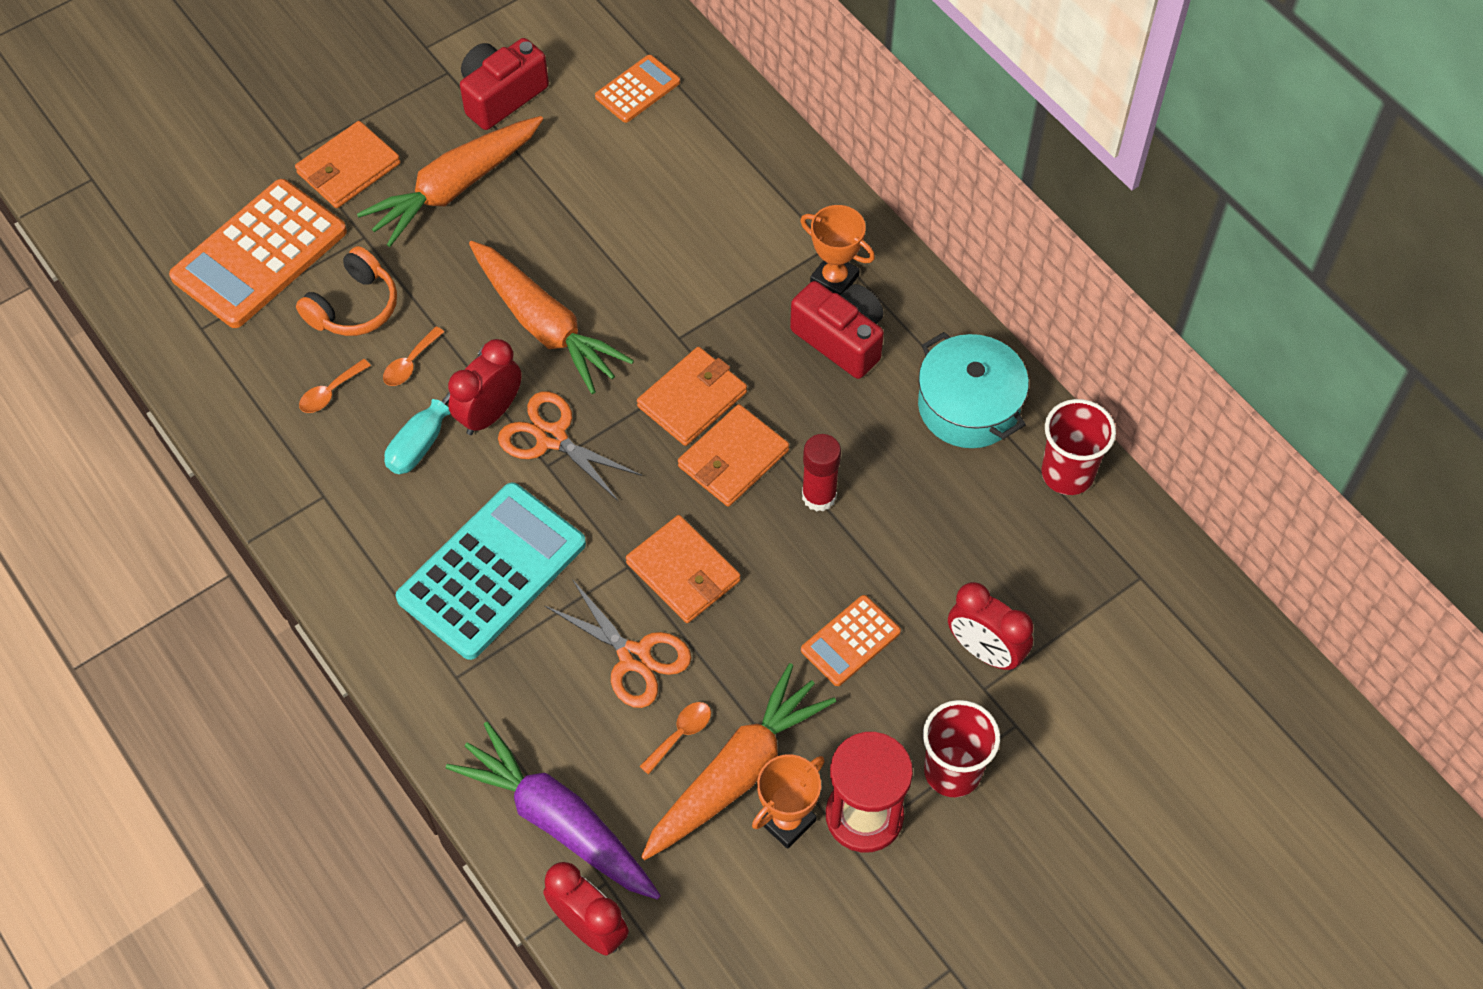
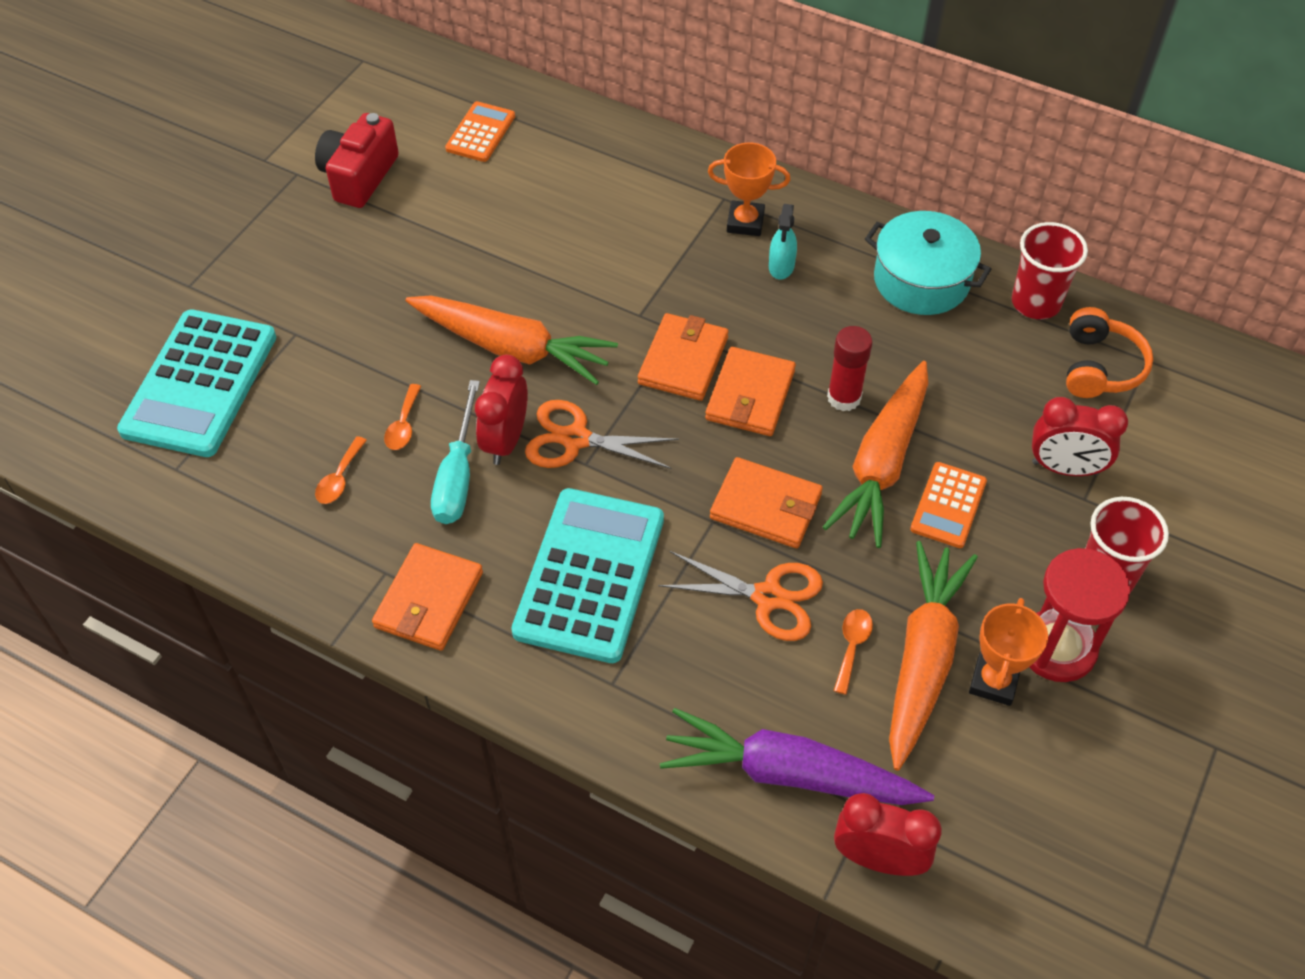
camera: 25 degrees left, 5 degrees down
orange calculator [169,179,347,328] -> turquoise calculator [117,310,276,457]
orange wallet [295,121,401,208] -> orange wallet moved to [372,543,483,651]
orange headphones [296,246,397,336] -> orange headphones moved to [1066,307,1153,398]
orange carrot [357,116,543,247] -> orange carrot moved to [823,361,929,548]
red camera [790,281,884,379] -> turquoise spray bottle [769,204,797,279]

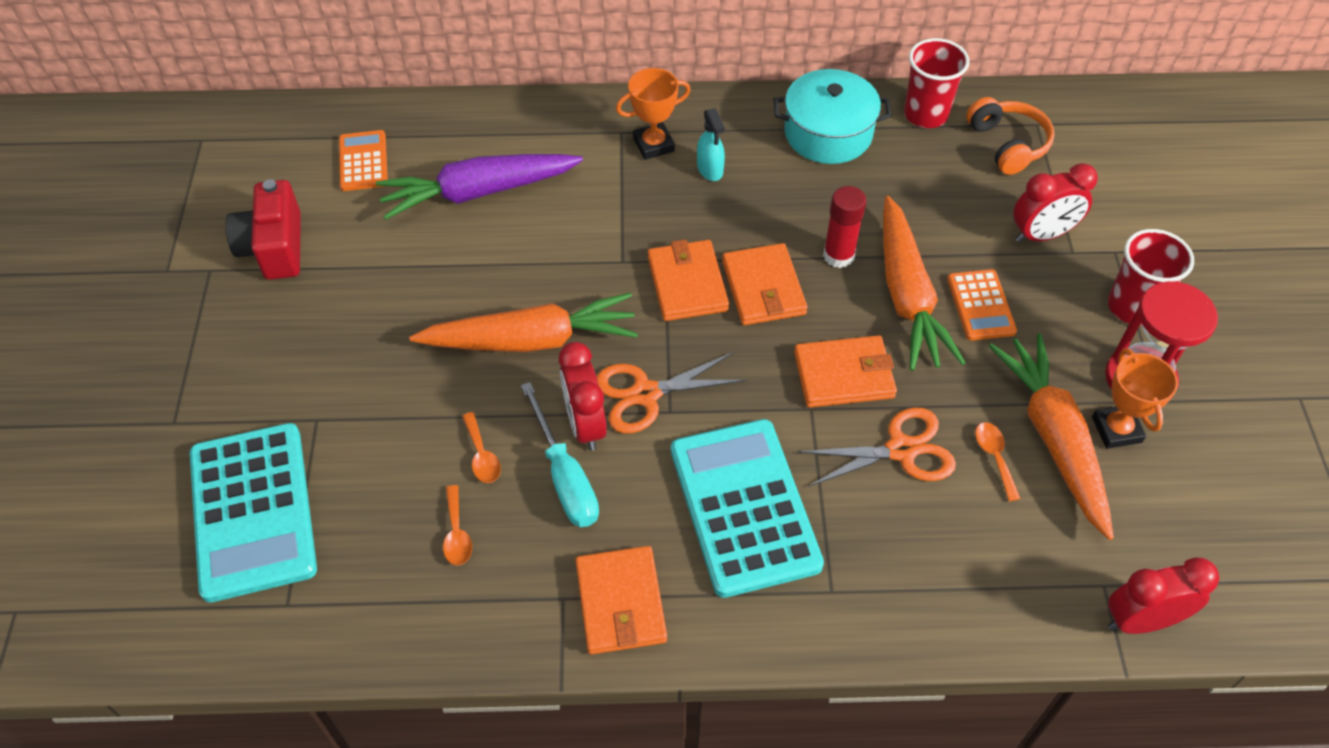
camera: 30 degrees left, 0 degrees up
purple carrot [660,708,934,805] -> purple carrot moved to [376,154,583,220]

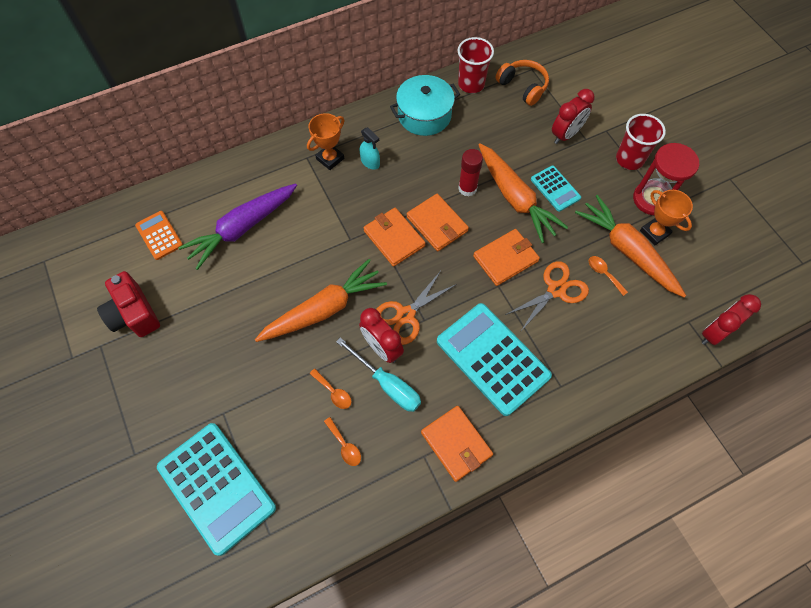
camera: 25 degrees left, 10 degrees up
orange calculator [947,269,1017,340] -> turquoise calculator [531,165,581,212]

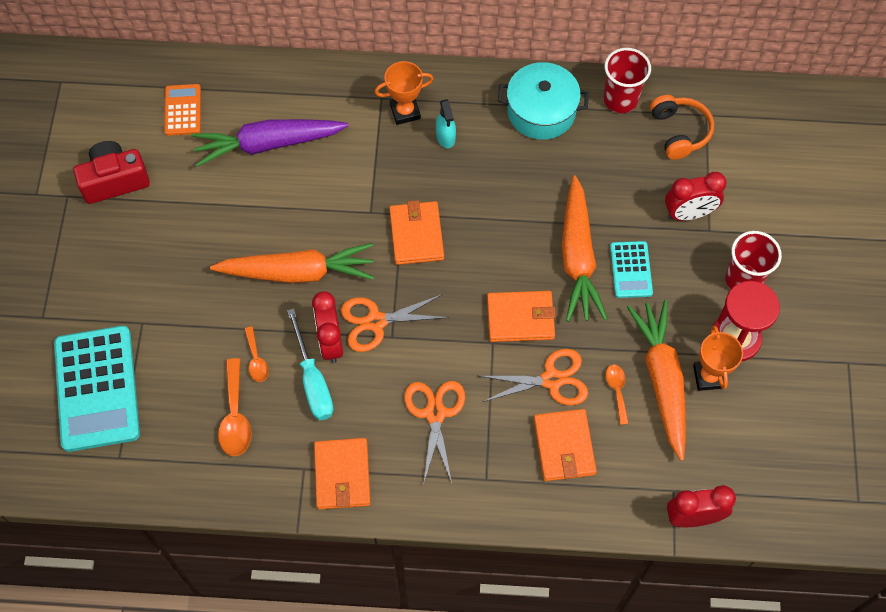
camera: 30 degrees right, 0 degrees up
red camera [97,271,160,337] -> red camera turned 75 degrees clockwise [73,141,150,204]
orange spoon [324,417,361,466] -> orange spoon [218,358,252,456], size x1.66
orange wallet [407,194,469,251] -> orange wallet moved to [534,409,597,481]
turquoise calculator [437,303,552,416] -> orange scissors [404,381,465,483]
red glue stick [458,149,483,197] -> none

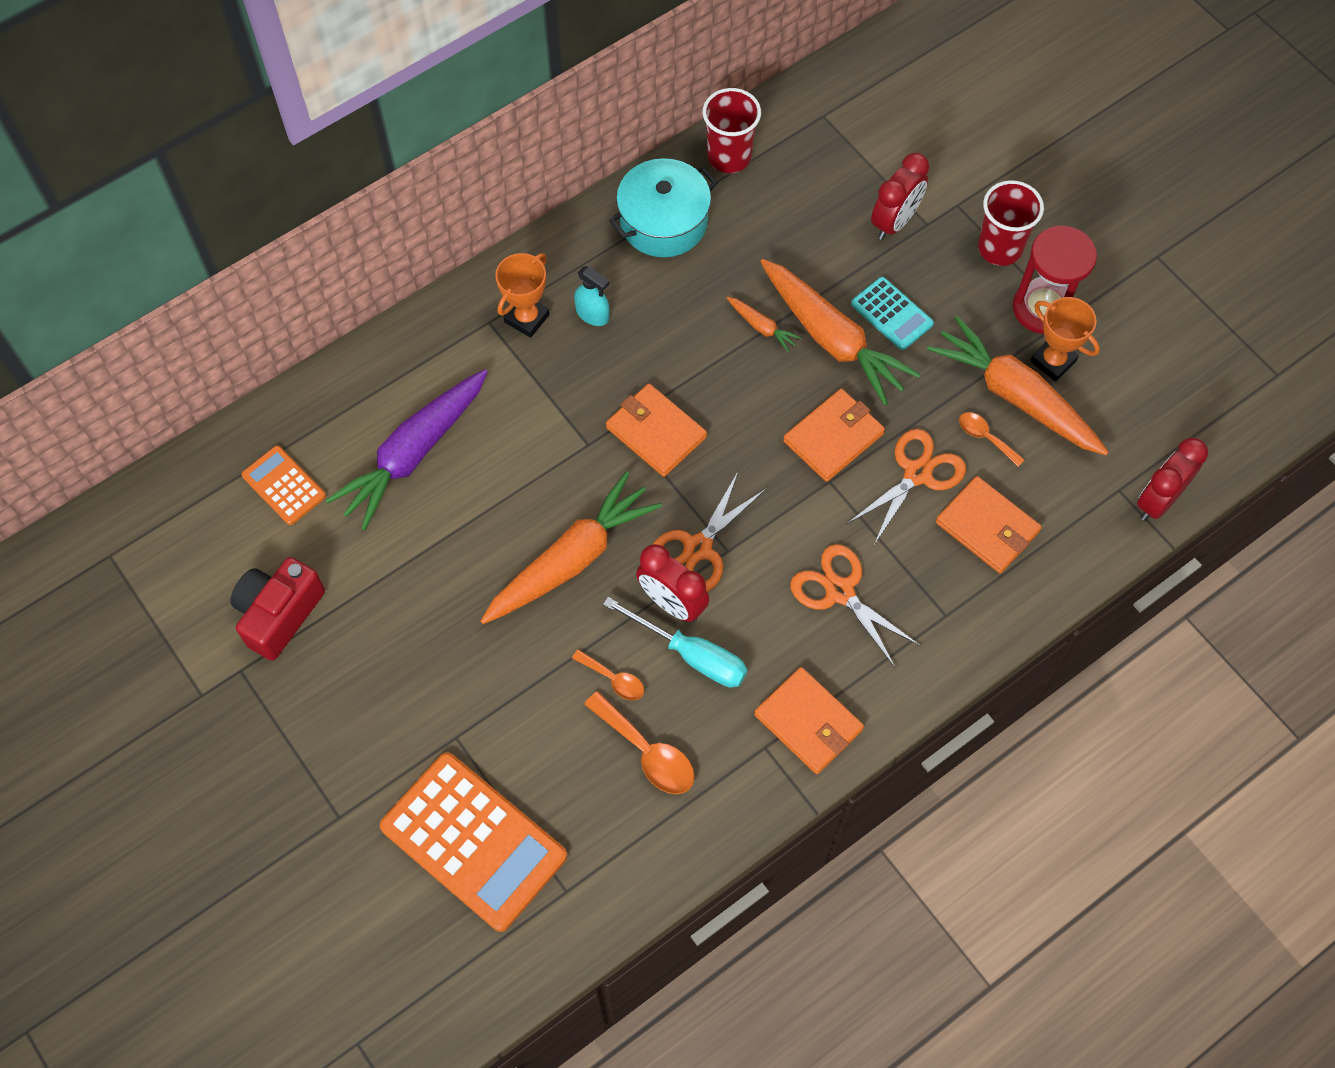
camera: 40 degrees left, 0 degrees up
turquoise calculator [54,326,140,452] -> orange calculator [380,752,567,932]
orange headphones [650,95,714,160] -> none
none -> orange carrot [727,297,801,353]

